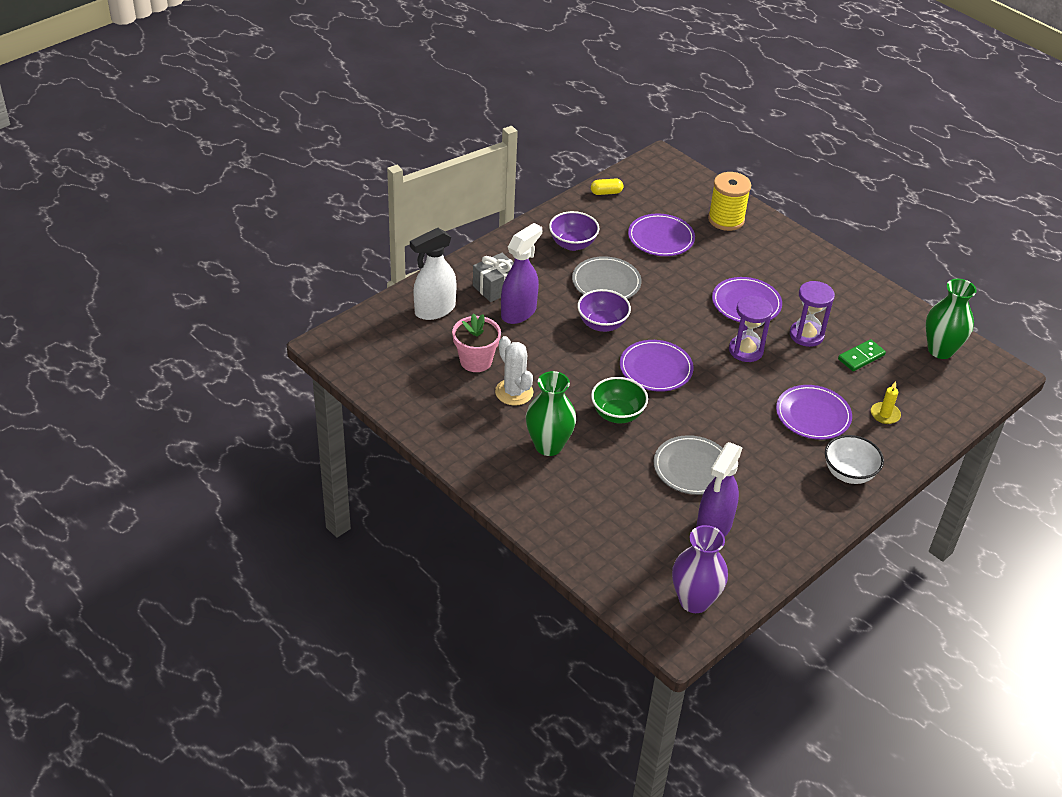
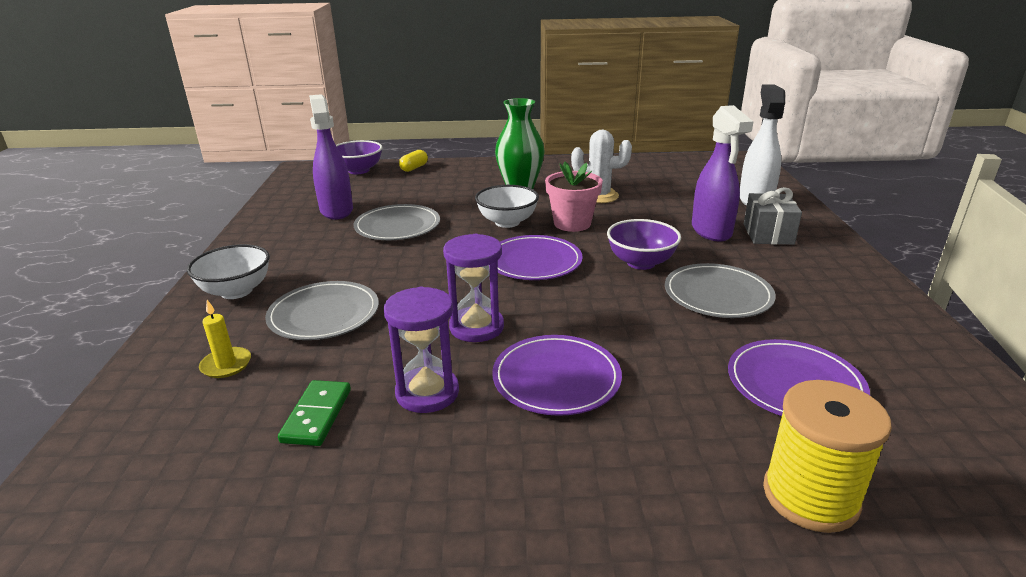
camera: 135 degrees right, 15 degrees down
pink flower pot [452,313,501,372] -> pink flower pot moved to [545,162,603,232]
purple bowl [549,211,599,251] -> purple bowl moved to [336,140,383,174]
yellow capsule [591,178,623,195] -> yellow capsule moved to [399,150,428,172]
green bowl [591,377,648,423] -> white bowl [475,185,539,228]
purple vase [672,525,728,613] -> none
purple plate [776,385,852,440] -> grey plate [265,281,379,340]
green vase [925,279,977,359] -> none

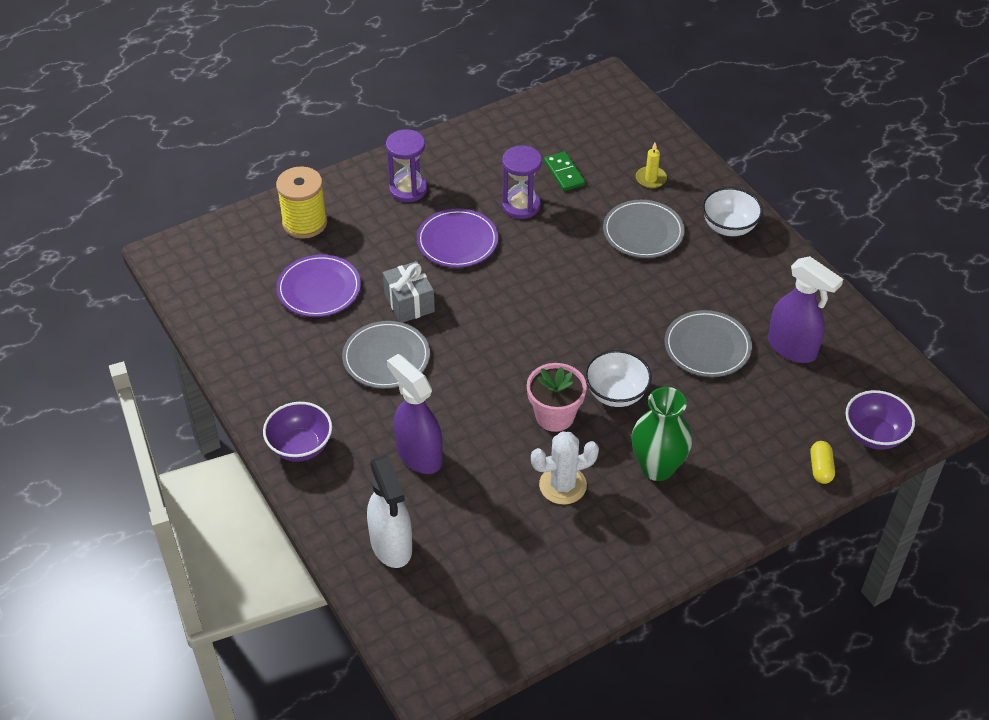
camera: 150 degrees right, 20 degrees up
purple hourglass [443,234,504,342] -> purple hourglass moved to [386,129,427,202]
purple plate [497,235,583,280] -> none
purple bowl [607,219,681,270] -> purple bowl moved to [263,402,332,462]
grey gift [744,187,802,245] -> grey gift moved to [383,261,435,323]

